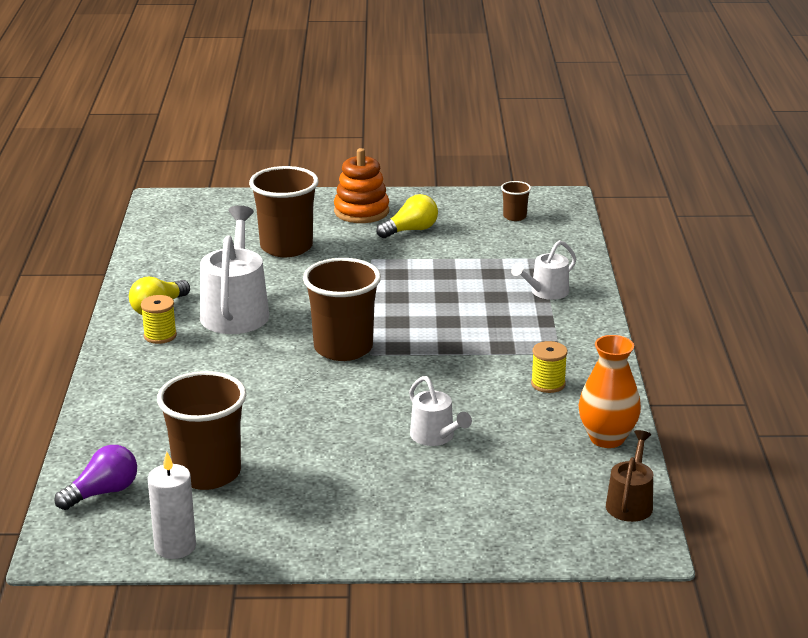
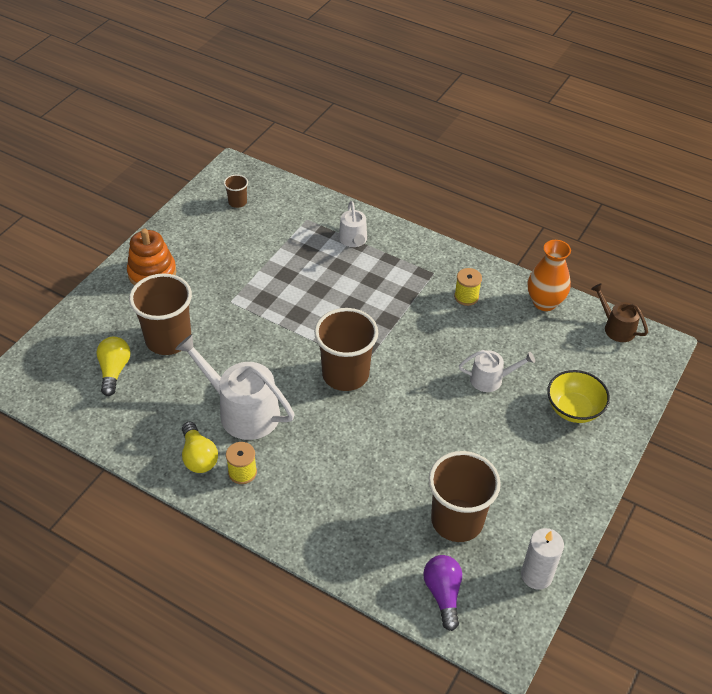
camera: 60 degrees left, 20 degrees up
yellow light bulb [376,194,438,238] -> yellow light bulb moved to [96,337,131,396]
none -> yellow bowl [547,370,610,423]

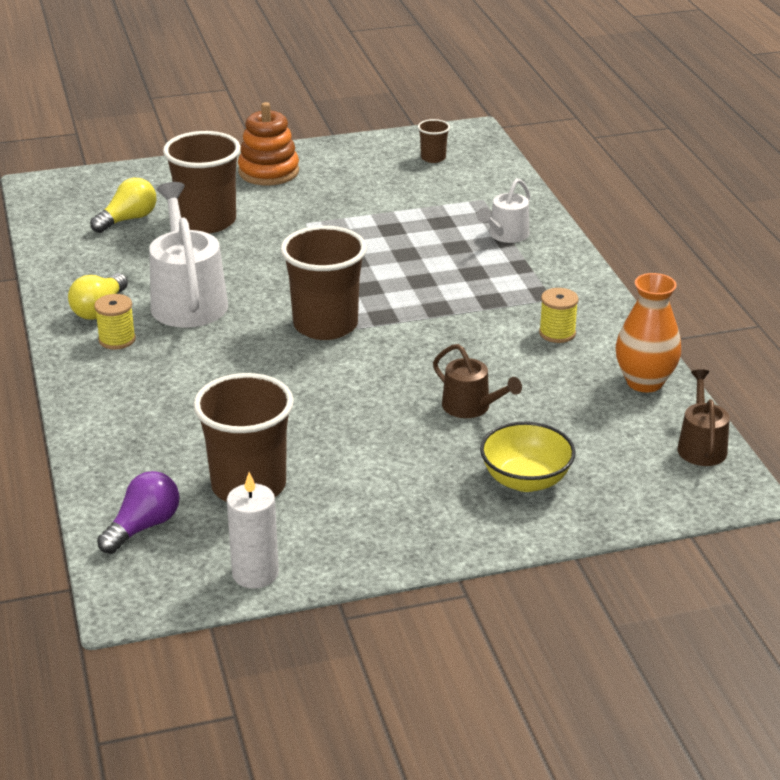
camera: 45 degrees right, 15 degrees down
white watering can [459,350,535,392] -> brown watering can [433,344,522,418]

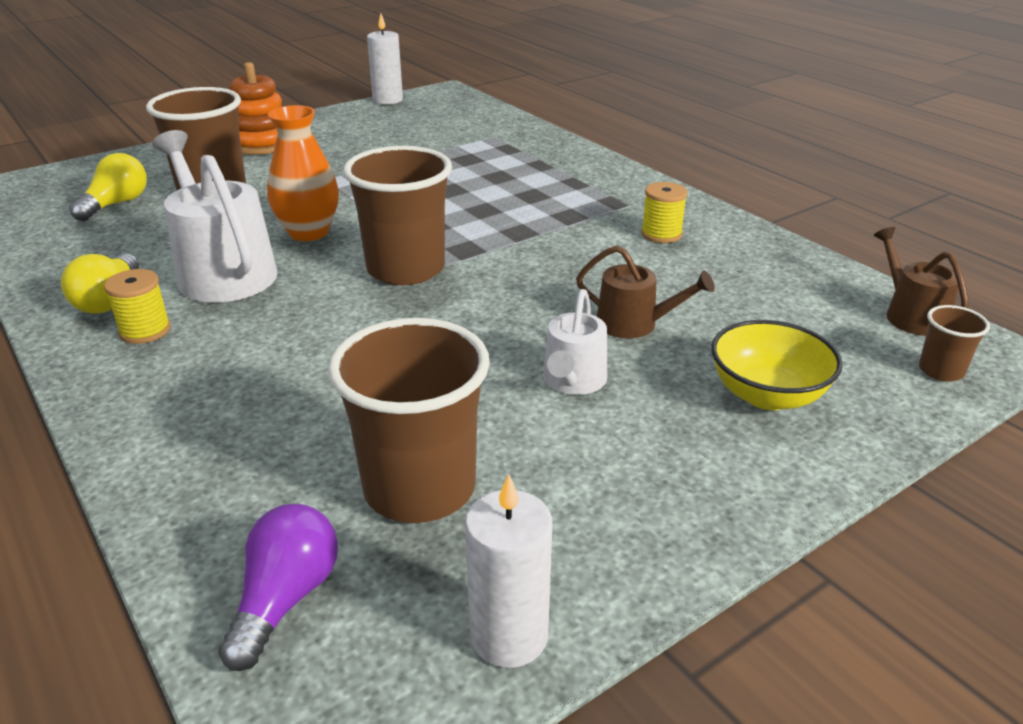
camera: 20 degrees left, 0 degrees up
brown cup [418,119,450,163] -> brown cup moved to [919,305,990,381]
white watering can [477,178,530,243] -> white watering can moved to [543,289,607,395]
orange vase [616,273,681,393] -> orange vase moved to [267,105,339,241]
none -> white candle [367,13,403,105]

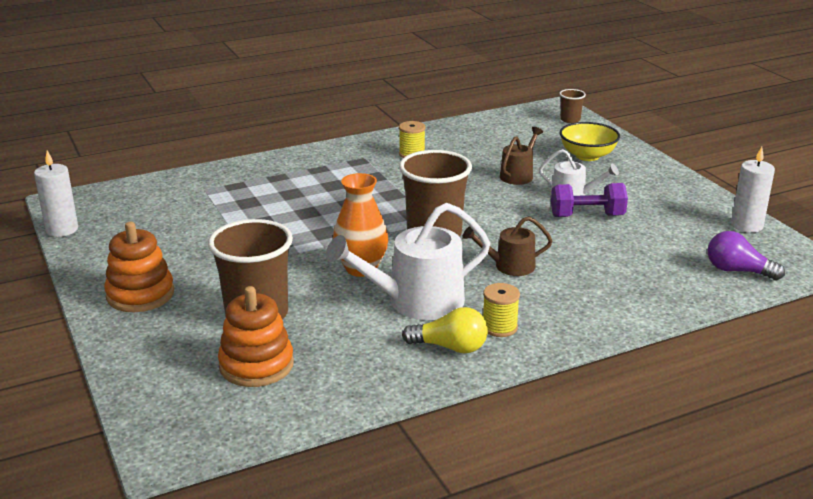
camera: 80 degrees left, 5 degrees down
yellow light bulb [69,153,147,221] -> orange stacking toy [218,286,294,387]
brown cup [328,318,490,523] -> none
brown watering can [874,227,969,336] -> brown watering can moved to [463,216,552,276]
none -> purple dumbbell [551,183,628,217]

